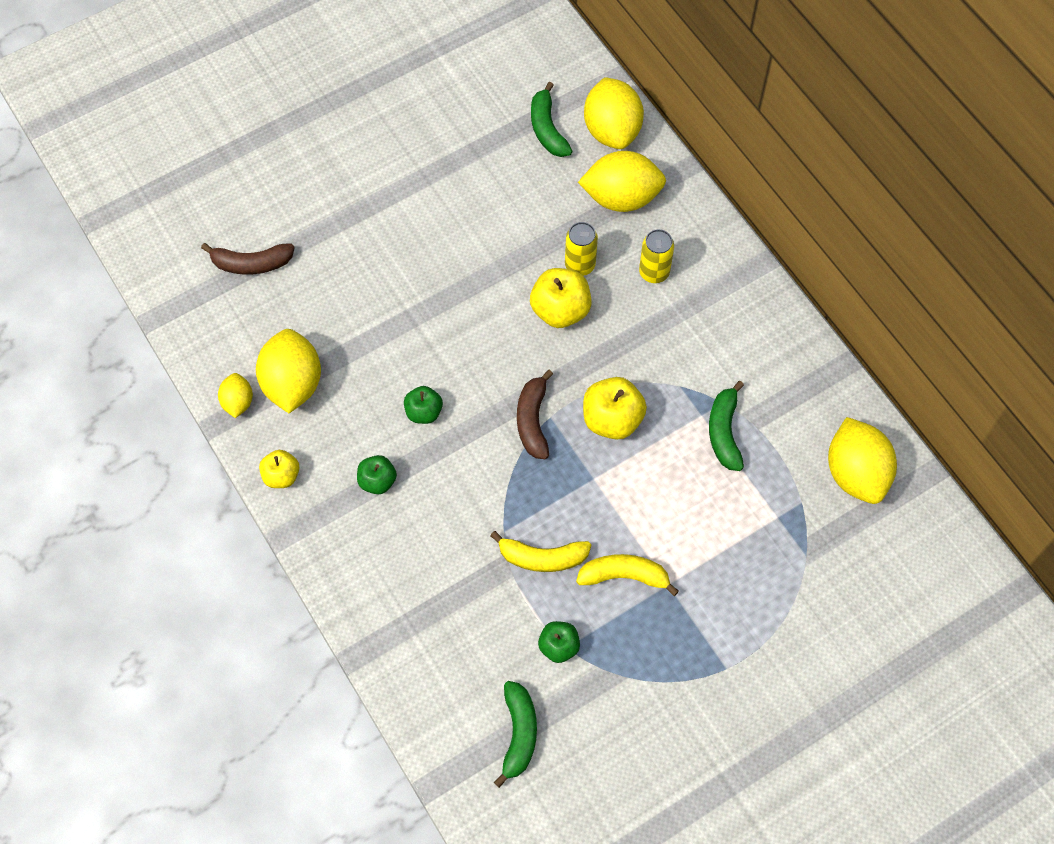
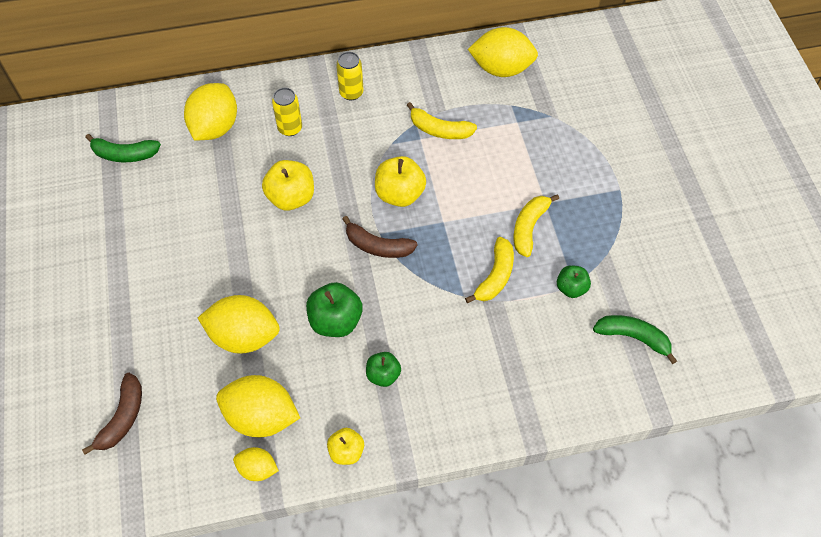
camera: 70 degrees left, 5 degrees down
green apple [404,386,443,424] -> green apple [306,282,363,337], size x1.62
yellow can [565,222,598,276] -> yellow can moved to [336,52,364,100]
yellow lemon [584,77,644,149] -> yellow lemon moved to [198,295,280,354]
green banana [709,381,744,471] -> yellow banana [407,102,477,139]

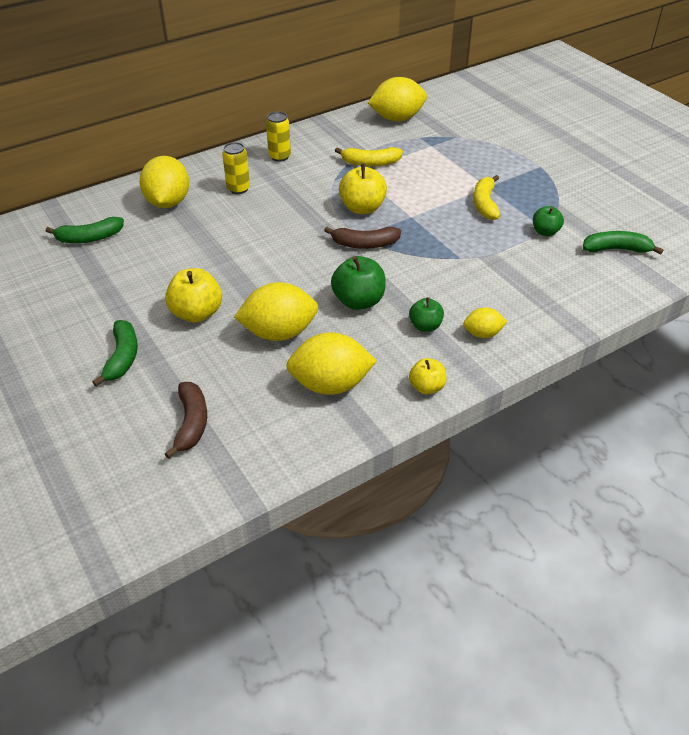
camera: 20 degrees left, 15 degrees down
yellow lemon [233,447,279,481] -> yellow lemon moved to [463,308,507,338]
yellow apple [262,160,314,211] -> yellow apple moved to [165,268,222,323]
yellow banana [465,237,514,303] -> none
none -> green banana [92,320,138,386]

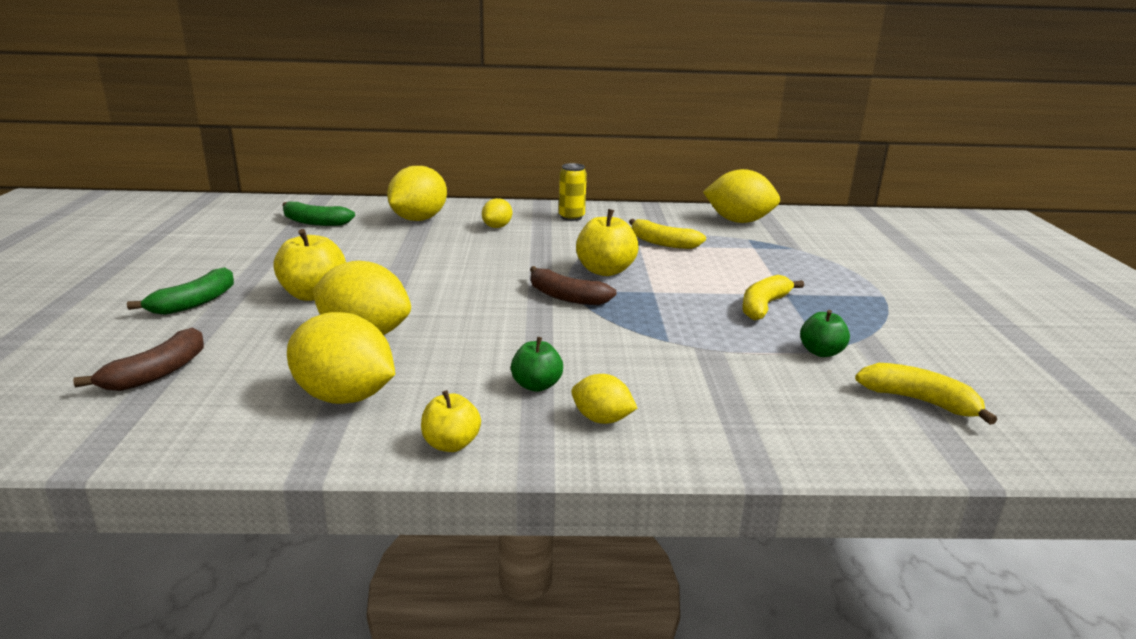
camera: 30 degrees right, 20 degrees down
yellow can [222,142,250,194] -> yellow lemon [482,198,512,228]
green apple [331,256,386,310] -> none
green banana [583,231,663,255] -> yellow banana [855,363,997,425]

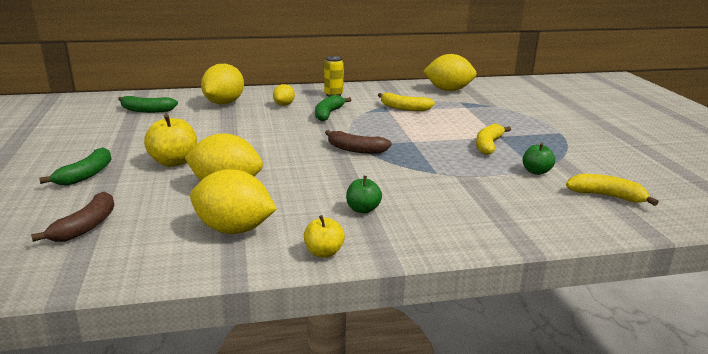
camera: 10 degrees left, 0 degrees up
yellow lemon [571,374,637,424] -> none
yellow apple [576,209,639,276] -> none
none -> green banana [315,95,351,121]

